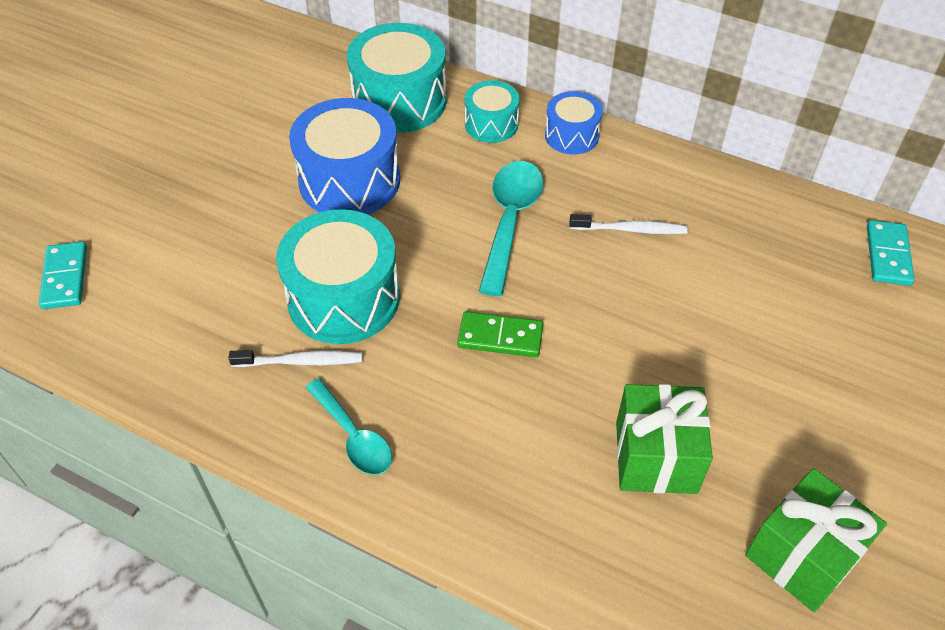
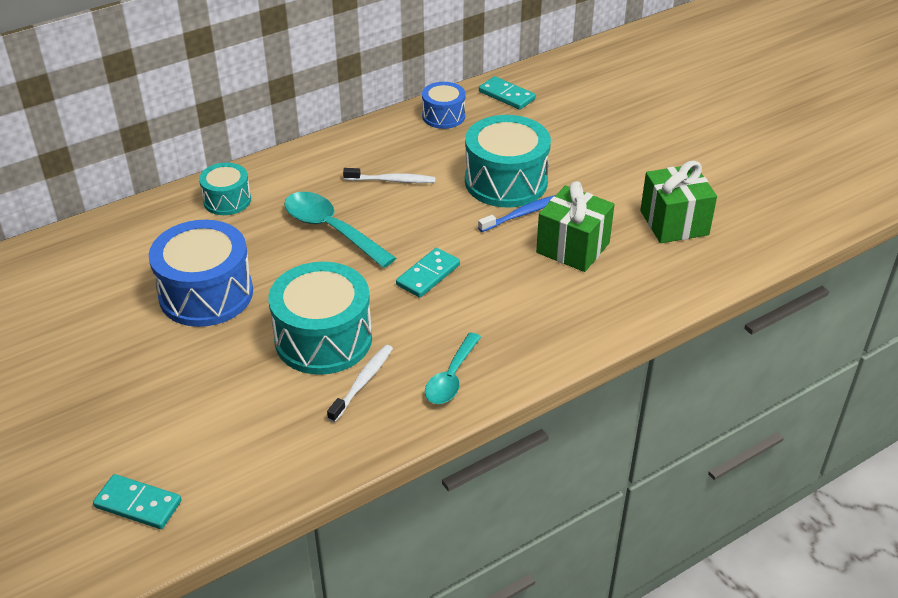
camera: 60 degrees left, 10 degrees down
turquoise spoon [305,378,392,475] -> turquoise spoon turned 120 degrees clockwise [425,333,481,404]
turquoise drum [347,23,447,133] -> turquoise drum moved to [465,115,551,208]
green domino [457,311,543,357] -> turquoise domino [396,248,460,298]
blue drum [545,91,603,155] -> blue drum moved to [422,82,466,129]
white toothbrush [569,214,688,234] -> white toothbrush turned 60 degrees clockwise [343,168,436,183]
none -> blue toothbrush [478,195,555,232]

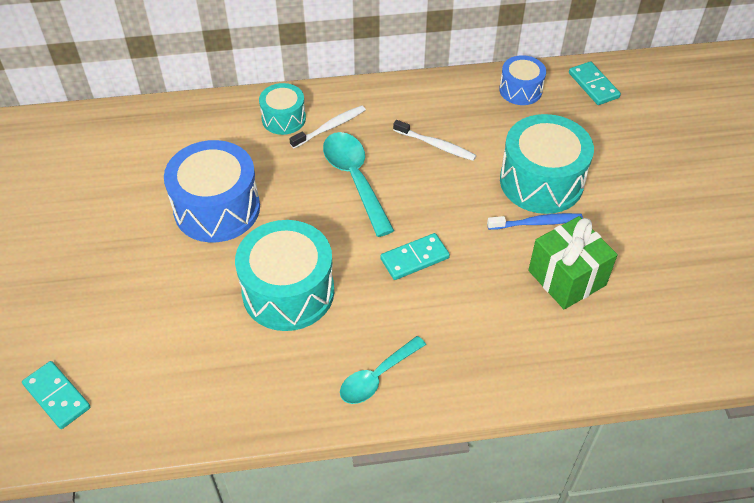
camera: 25 degrees right, 10 degrees up
white toothbrush [327,345,393,422] -> white toothbrush moved to [289,105,366,148]
green gift [640,161,717,243] -> none

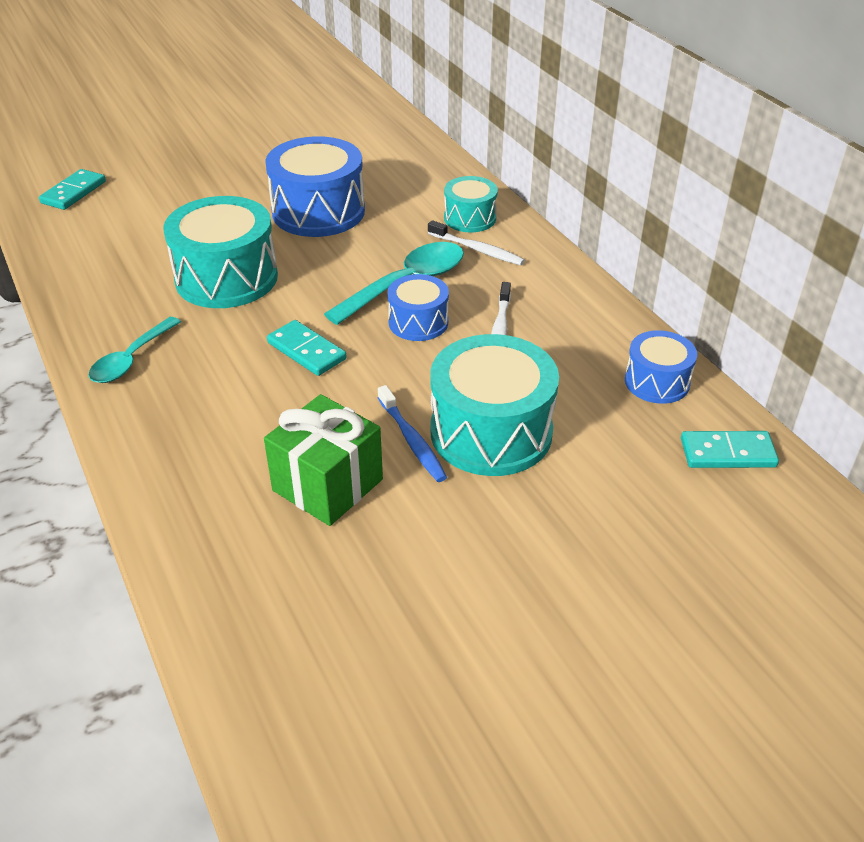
camera: 70 degrees right, 10 degrees down
turquoise spoon [340,336,426,404] -> turquoise spoon turned 90 degrees counterclockwise [88,317,181,383]
turquoise domino [569,61,621,105] -> turquoise domino turned 45 degrees clockwise [681,431,779,468]
none -> blue drum [387,274,449,341]

